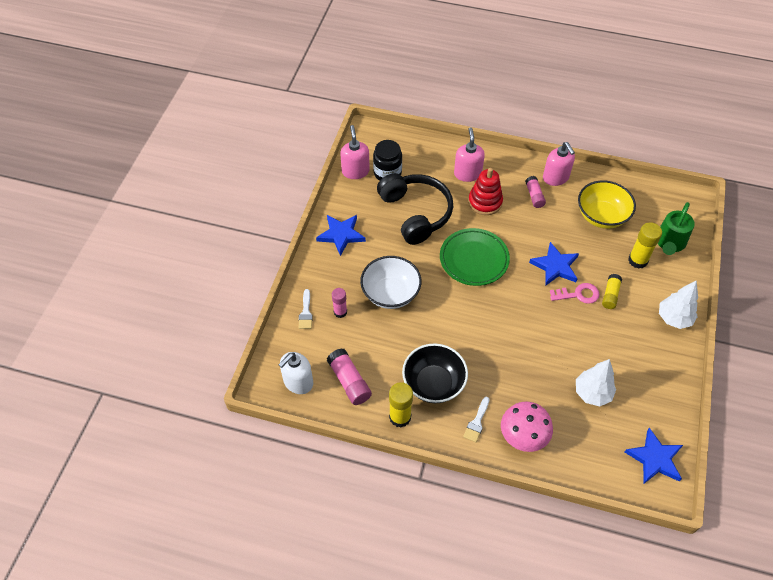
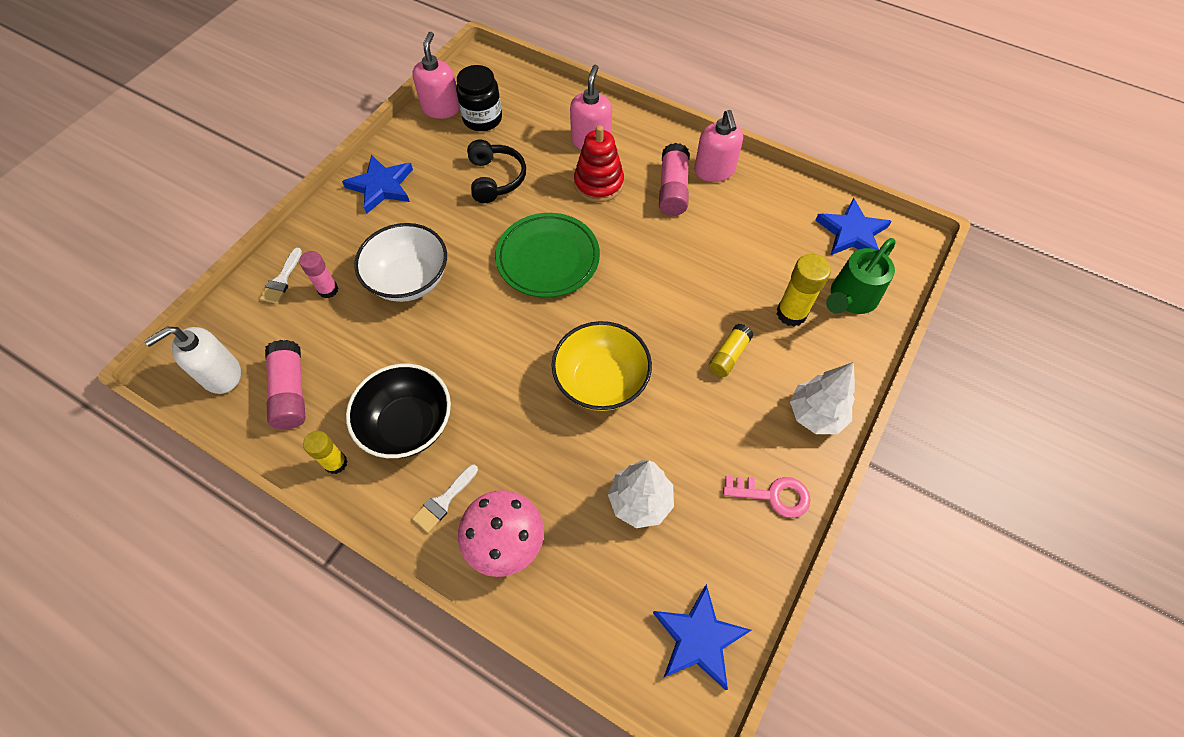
camera: 15 degrees right, 5 degrees up
black headphones [377,173,453,245] -> black headphones [467,140,526,203], size x0.60
yellow glue stick [389,382,413,427] -> yellow glue stick [303,431,348,474], size x0.67
pink glue stick [525,176,546,208] -> pink glue stick [659,143,689,216], size x1.50
blue star [529,242,579,285] -> blue star moved to [815,198,892,255]
pink key [550,283,599,304] -> pink key moved to [723,476,810,518]
yellow bowl [578,181,636,229] -> yellow bowl moved to [552,321,652,411]

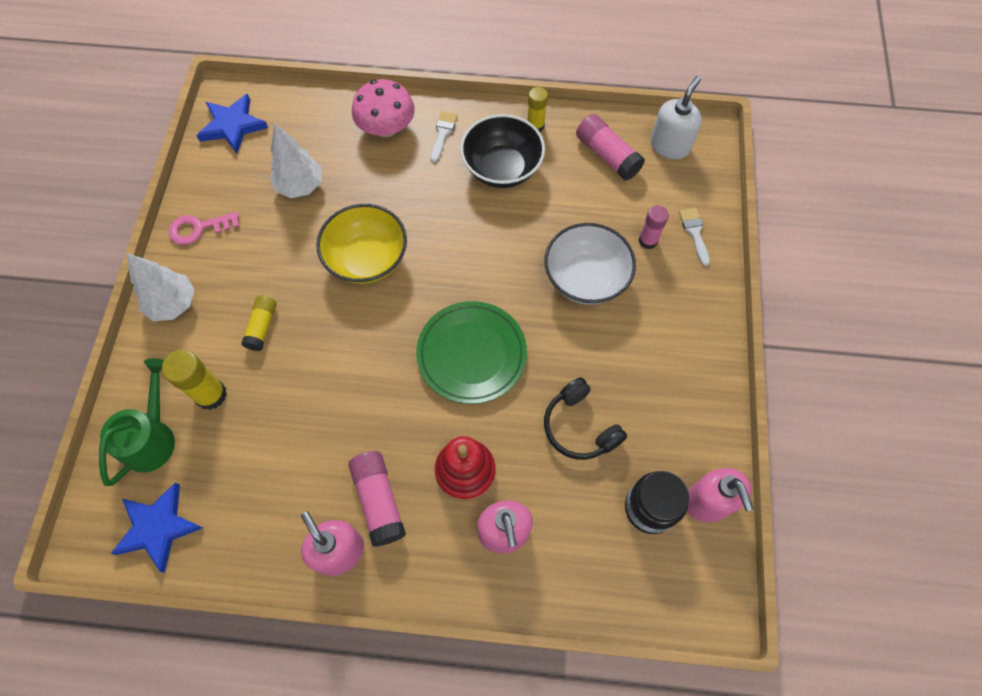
camera: 155 degrees right, 5 degrees up
blue star [342,155,413,214] -> none

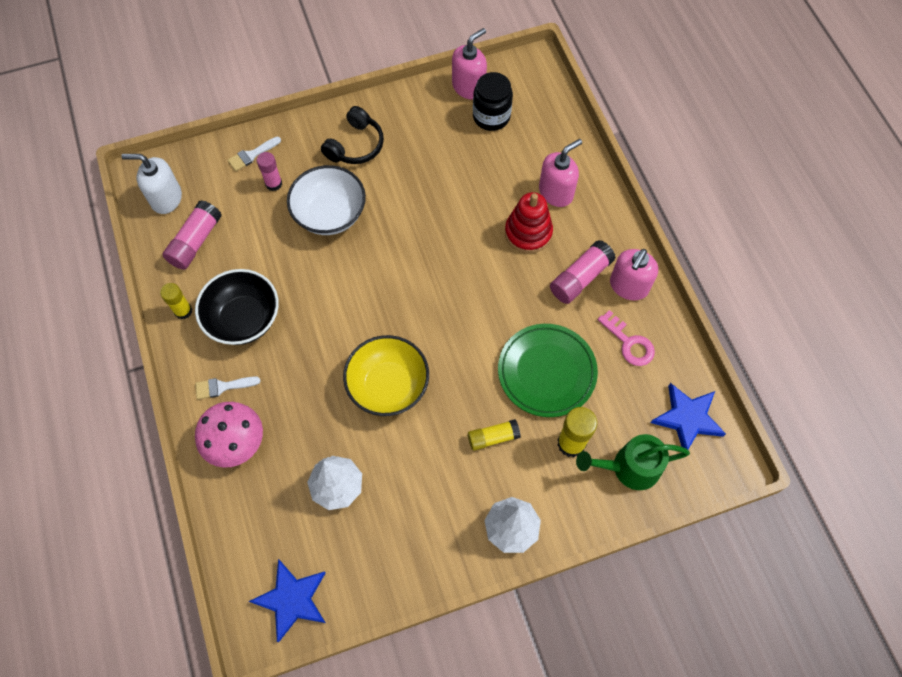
camera: 115 degrees left, 0 degrees up
pink key [168,212,240,245] -> pink key moved to [598,310,655,366]
green plate [416,301,527,404] -> green plate moved to [498,324,598,417]
black headphones [544,377,627,460] -> black headphones moved to [321,106,384,164]

